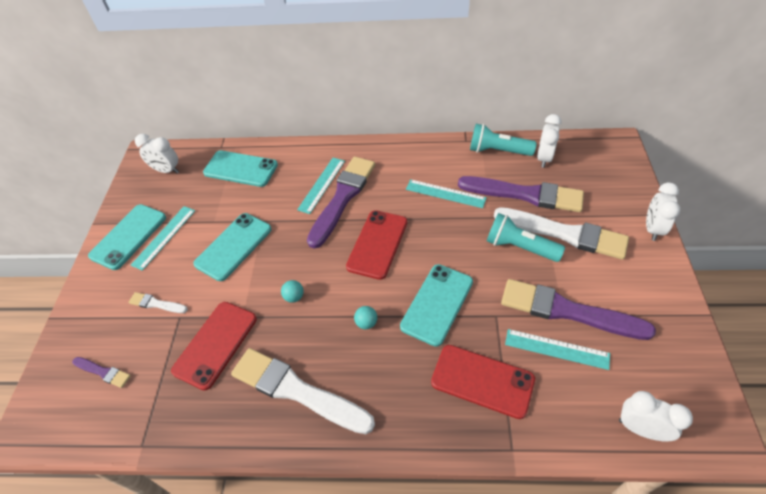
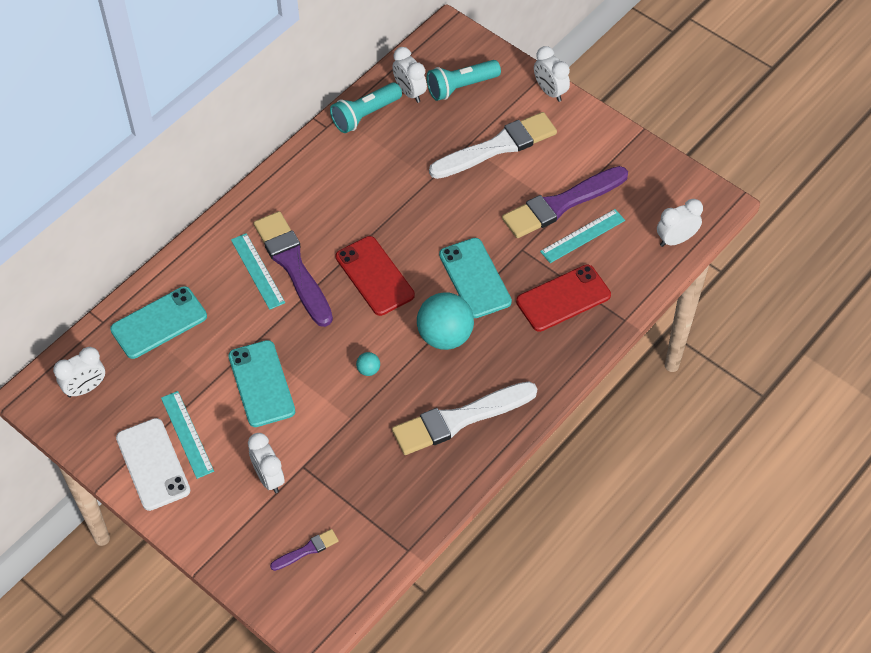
camera: 55 degrees left, 5 degrees up
turquoise phone [88,204,166,270] -> white phone [116,418,190,511]
white brush [128,292,188,313] -> white clock [248,433,285,493]
red phone [171,302,257,391] -> none
turquoise ball [354,306,377,329] -> turquoise ball [417,292,474,350], size x2.40
turquoise ruler [406,179,487,208] -> none
purple brush [458,176,584,212] -> none
turquoise flashlight [487,213,565,262] -> turquoise flashlight moved to [427,60,501,101]

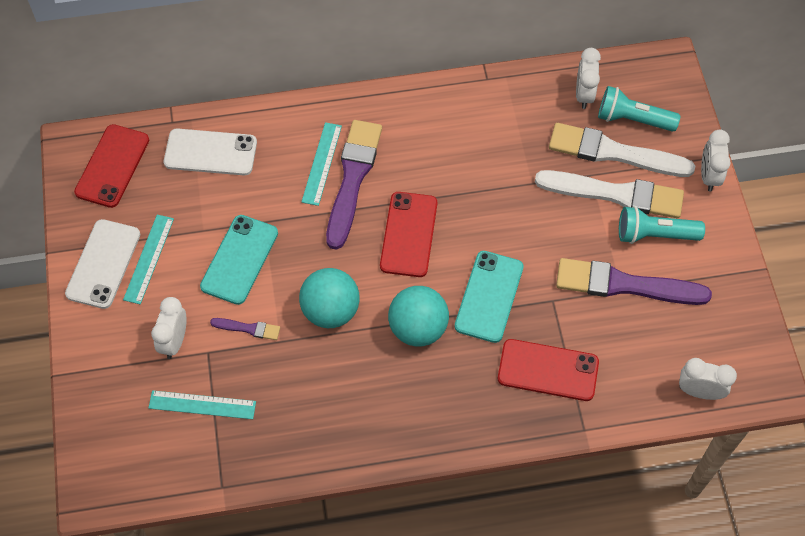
camera: 40 degrees right, 5 degrees up
white clock [53,347,105,398] -> red phone [74,124,149,208]
turquoise phone [110,286,207,359] -> white phone [164,128,257,175]
purple brush [270,529,339,571] -> purple brush moved to [210,318,280,340]
turquoise flashlight [330,83,402,133] -> turquoise flashlight moved to [619,206,705,244]
turquoise ball [356,352,380,376] -> turquoise ball [299,268,360,328], size x2.40
white brush [392,382,537,455] -> white brush moved to [549,123,695,177]
turquoise ruler [540,209,625,263] -> turquoise ruler moved to [148,390,256,419]

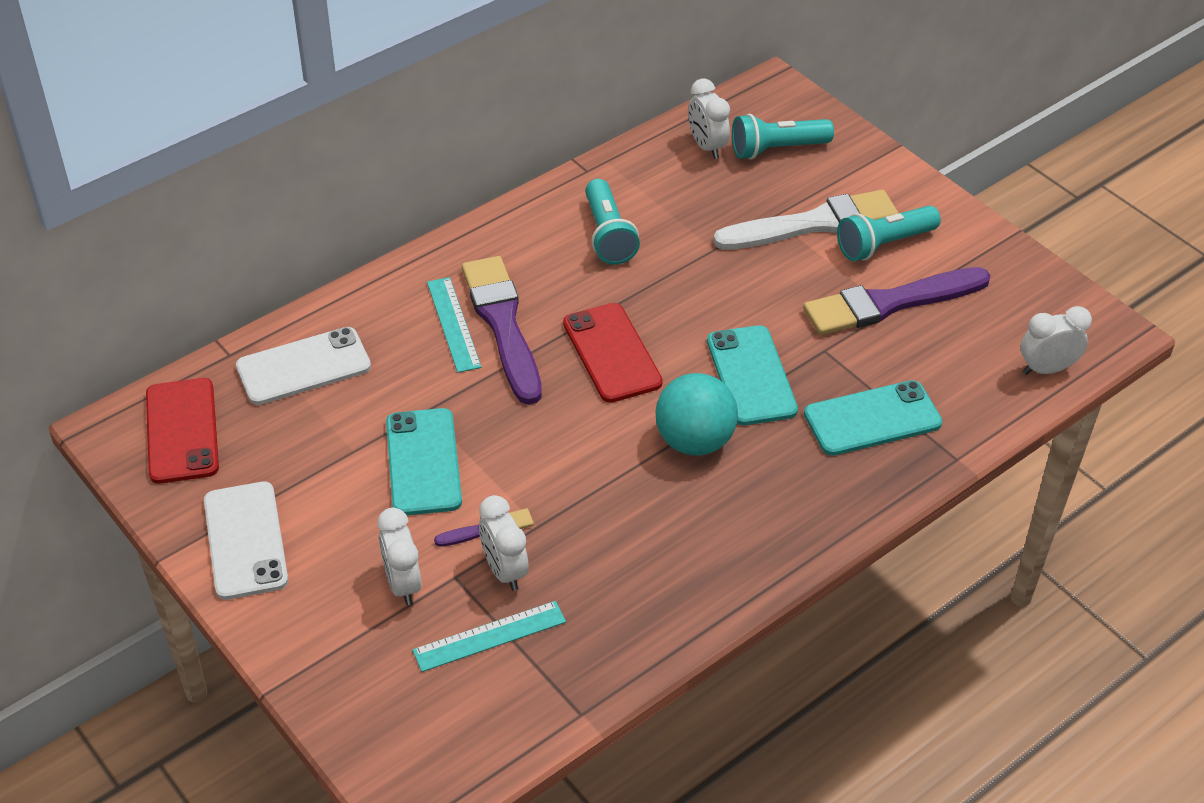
camera: 30 degrees left, 15 degrees down
turquoise ruler [123,215,174,304] -> none
turquoise ball [299,268,360,328] -> none
red phone [498,339,599,401] -> turquoise phone [804,380,942,456]
white brush [549,123,695,177] -> none
white clock [701,129,731,191] -> white clock moved to [479,495,528,591]
none -> turquoise flashlight [585,179,640,265]

